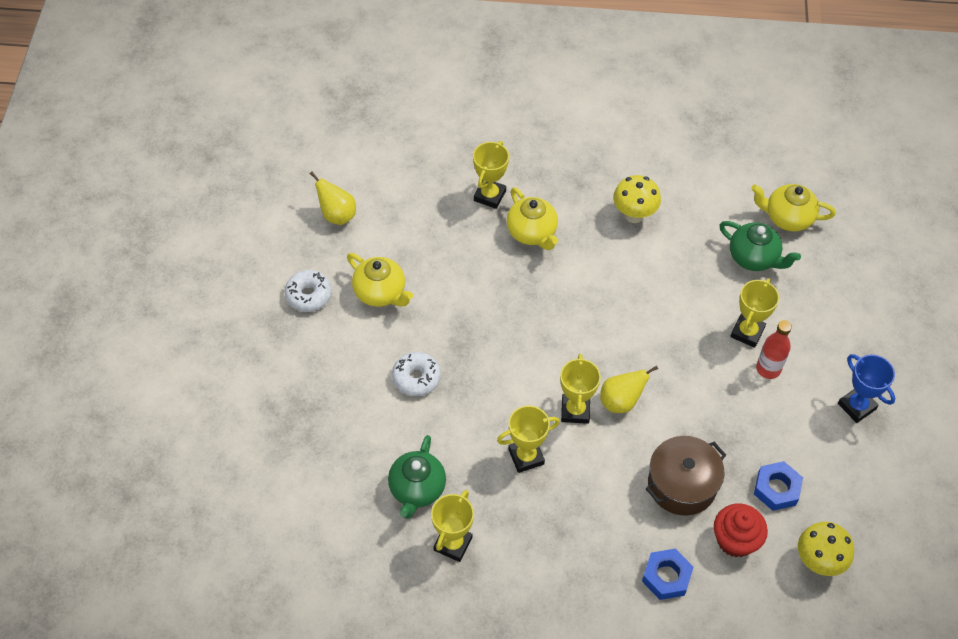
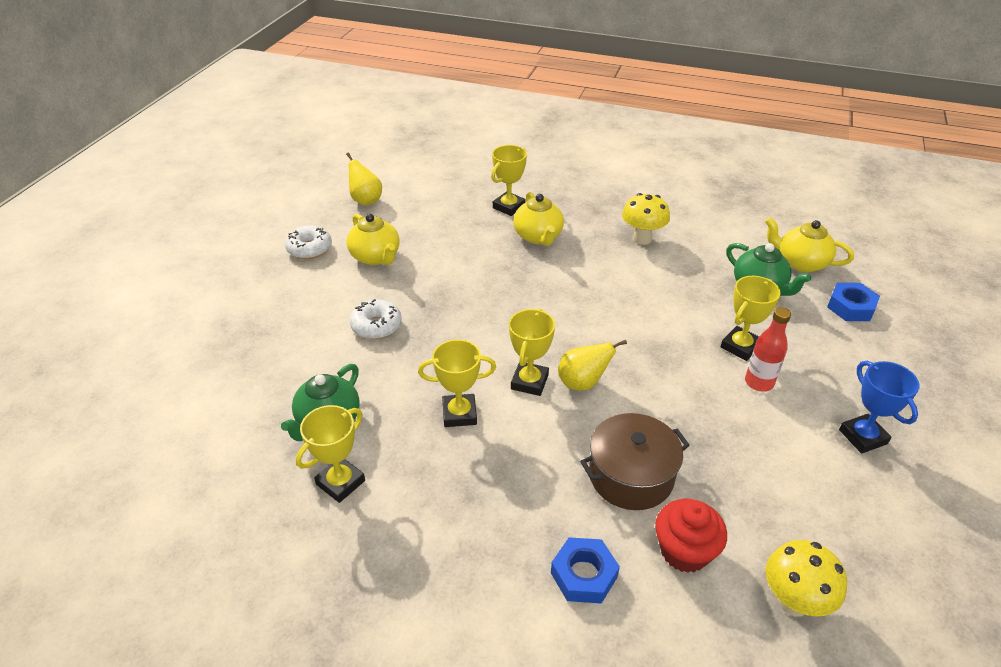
camera: 15 degrees right, 15 degrees down
blue nut [754,461,803,511] -> blue nut moved to [827,283,880,321]

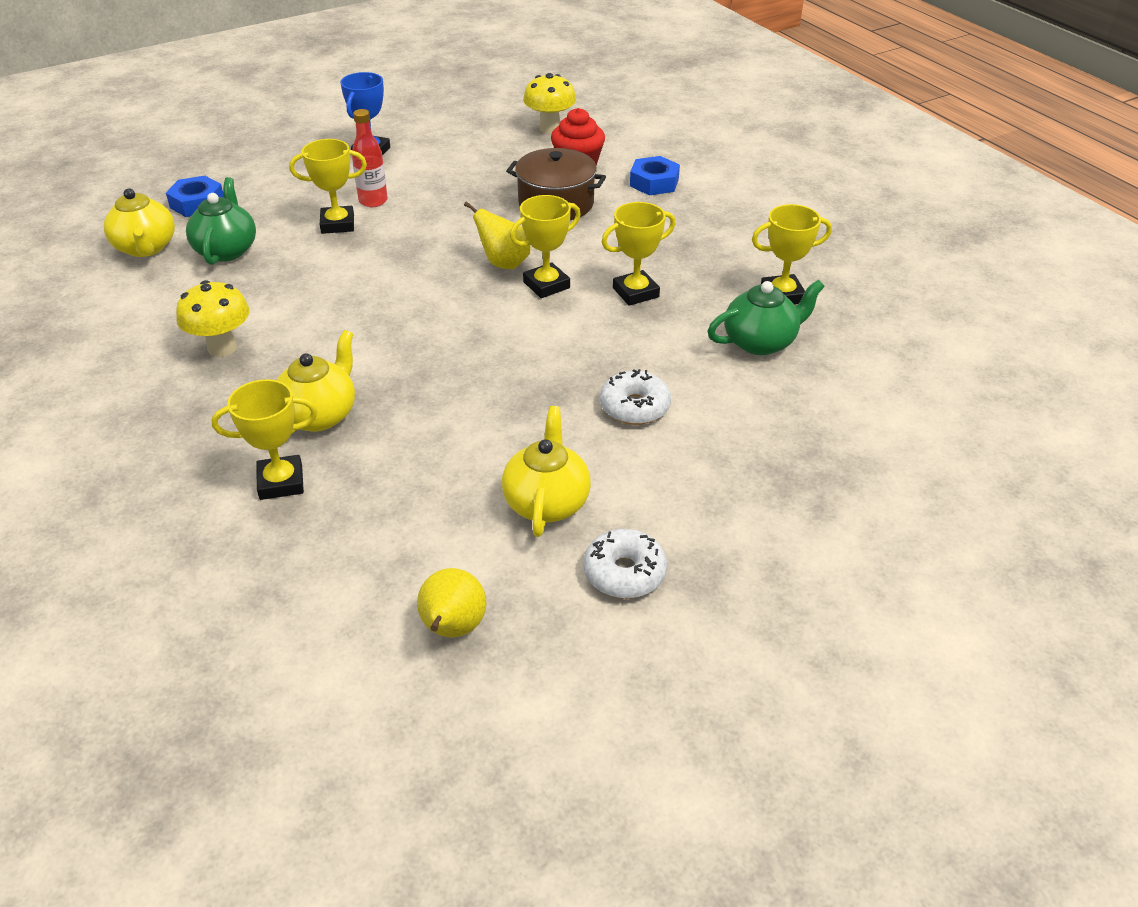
camera: 140 degrees left, 0 degrees up
yellow trophy [418,339,496,427] -> yellow trophy turned 60 degrees counterclockwise [602,202,676,306]

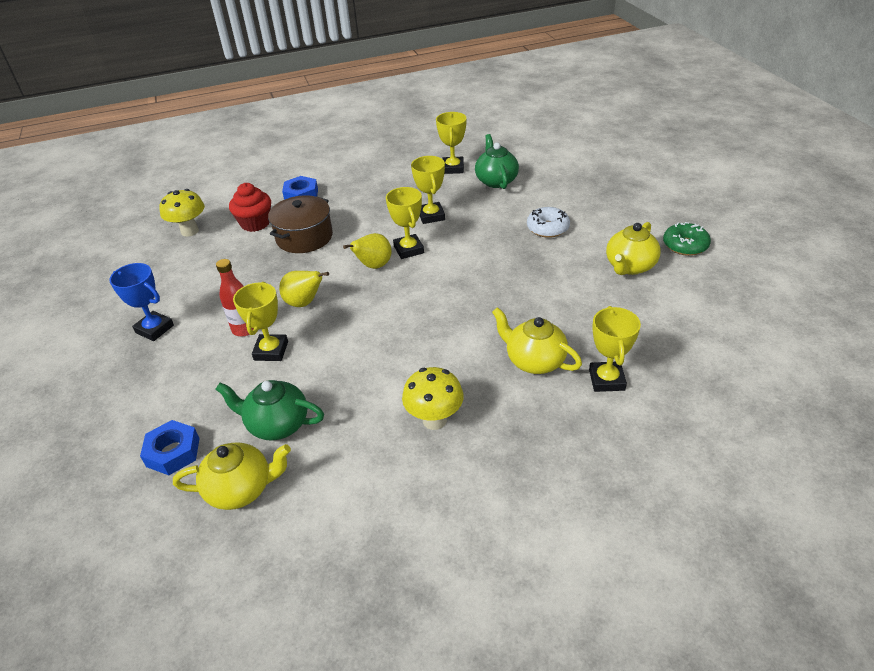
camera: 75 degrees left, 0 degrees up
yellow pear [417,568,486,638] -> yellow pear moved to [279,271,329,307]
yellow teapot [502,406,591,537] -> yellow teapot turned 75 degrees counterclockwise [606,222,661,275]
white donut [583,529,667,598] -> green donut [663,222,711,256]

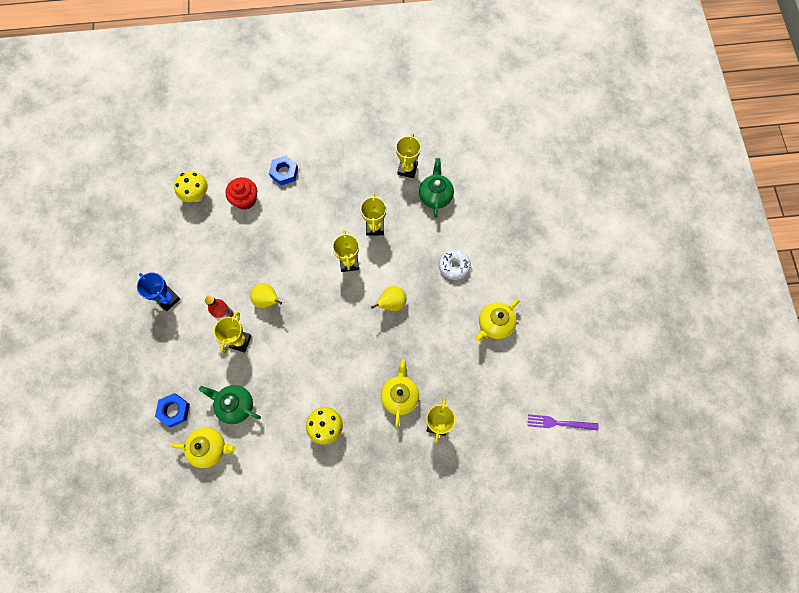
camera: 10 degrees right, 30 degrees up
brown pot [268,195,333,253] -> none
yellow pear [343,233,392,269] -> yellow pear moved to [371,286,406,311]
yellow teapot [492,307,582,374] -> yellow teapot turned 45 degrees clockwise [381,359,419,427]
green donut [663,222,711,256] -> none
none -> purple fork [528,414,598,430]

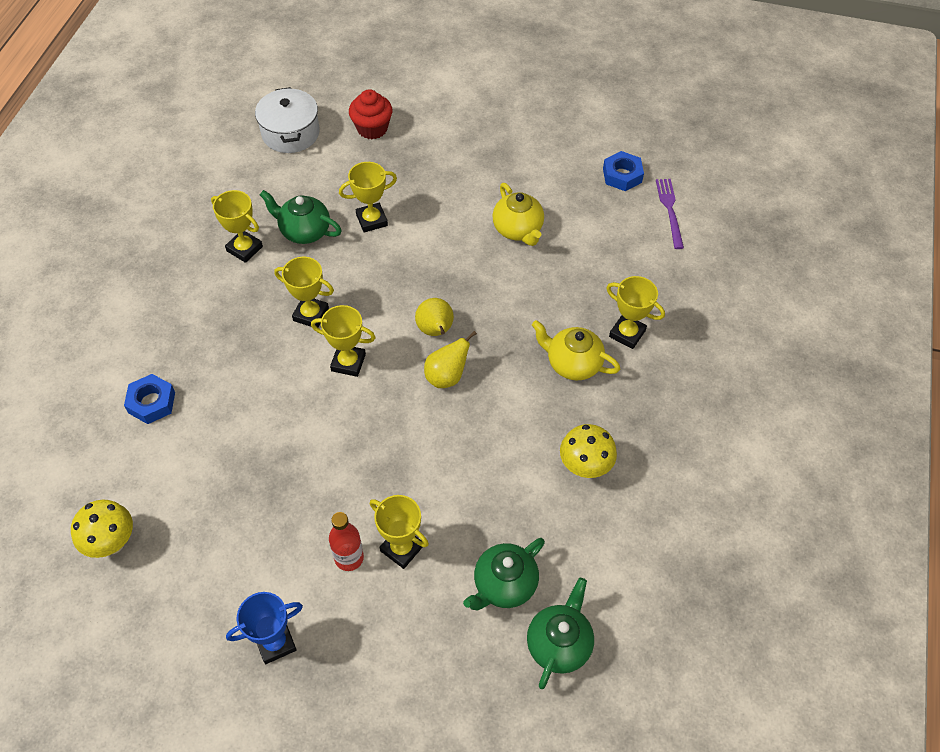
camera: 70 degrees left, 15 degrees down
blue nut [155,393,190,427] -> blue nut moved to [603,151,644,191]
yellow teapot [171,427,236,468] -> green teapot [527,578,594,689]
red cupcake [225,177,257,210] -> red cupcake moved to [349,89,392,139]
yellow pear [250,283,282,308] -> yellow pear moved to [424,331,477,388]
white donut [439,249,471,280] -> none
purple fork [528,414,598,430] -> purple fork turned 150 degrees clockwise [656,179,684,249]
none -> white pot [255,87,320,153]
none -> yellow trophy [339,162,397,233]

